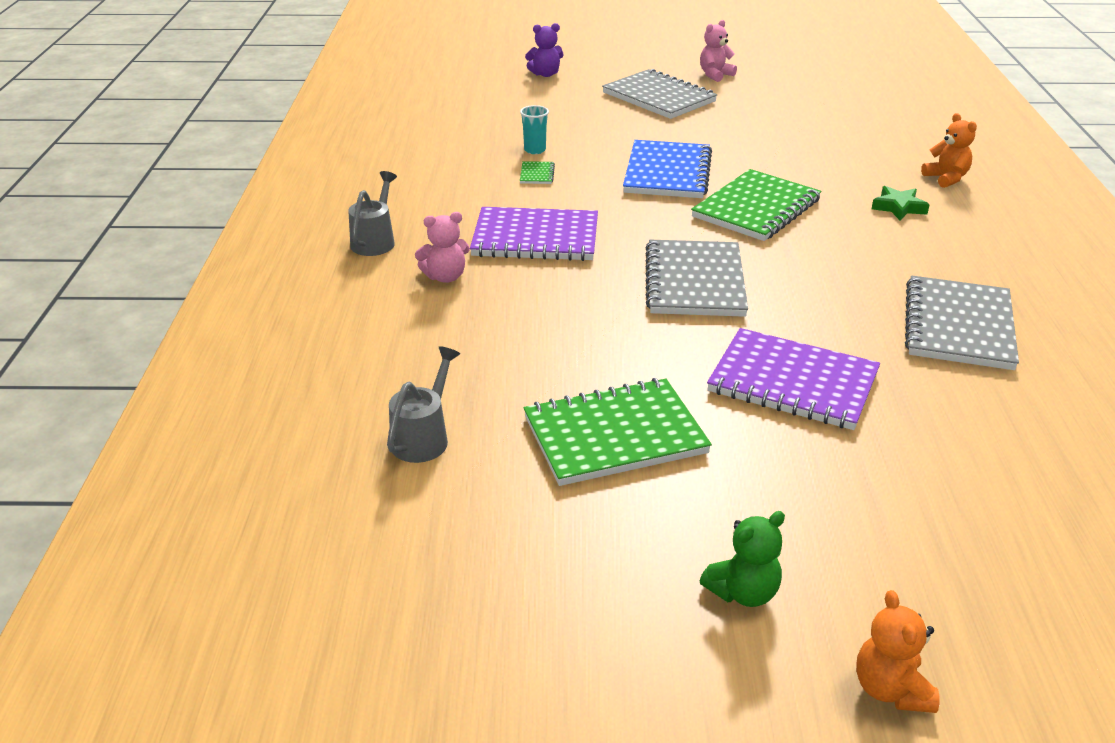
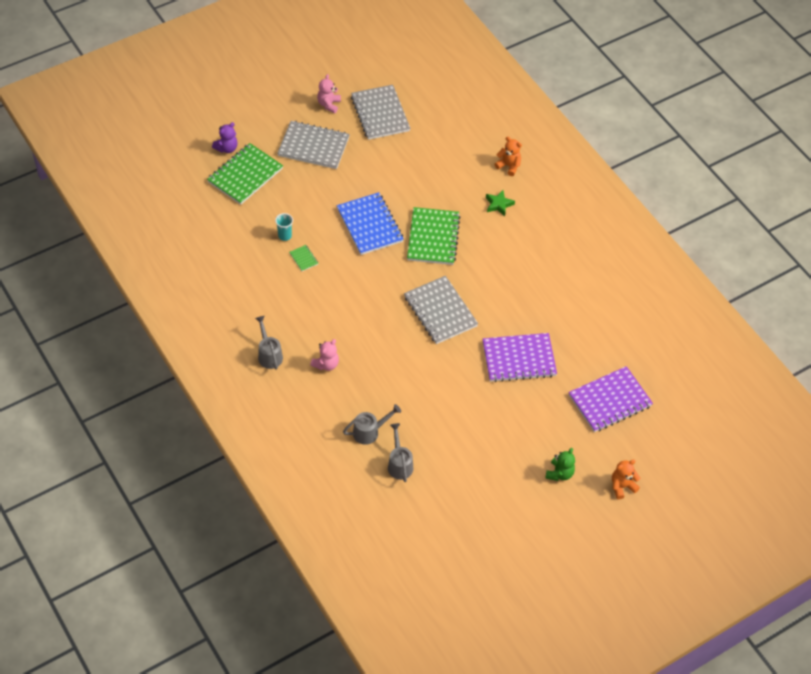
camera: 35 degrees left, 20 degrees up
purple notebook [470,207,598,261] -> purple notebook moved to [569,366,653,432]
green notebook [524,378,712,486] -> green notebook moved to [207,143,283,205]
orange teddy bear [856,590,939,713] -> orange teddy bear turned 105 degrees clockwise [612,460,640,499]
grey notebook [905,276,1019,370] -> grey notebook moved to [351,85,410,140]
none -> grey watering can [343,404,401,445]

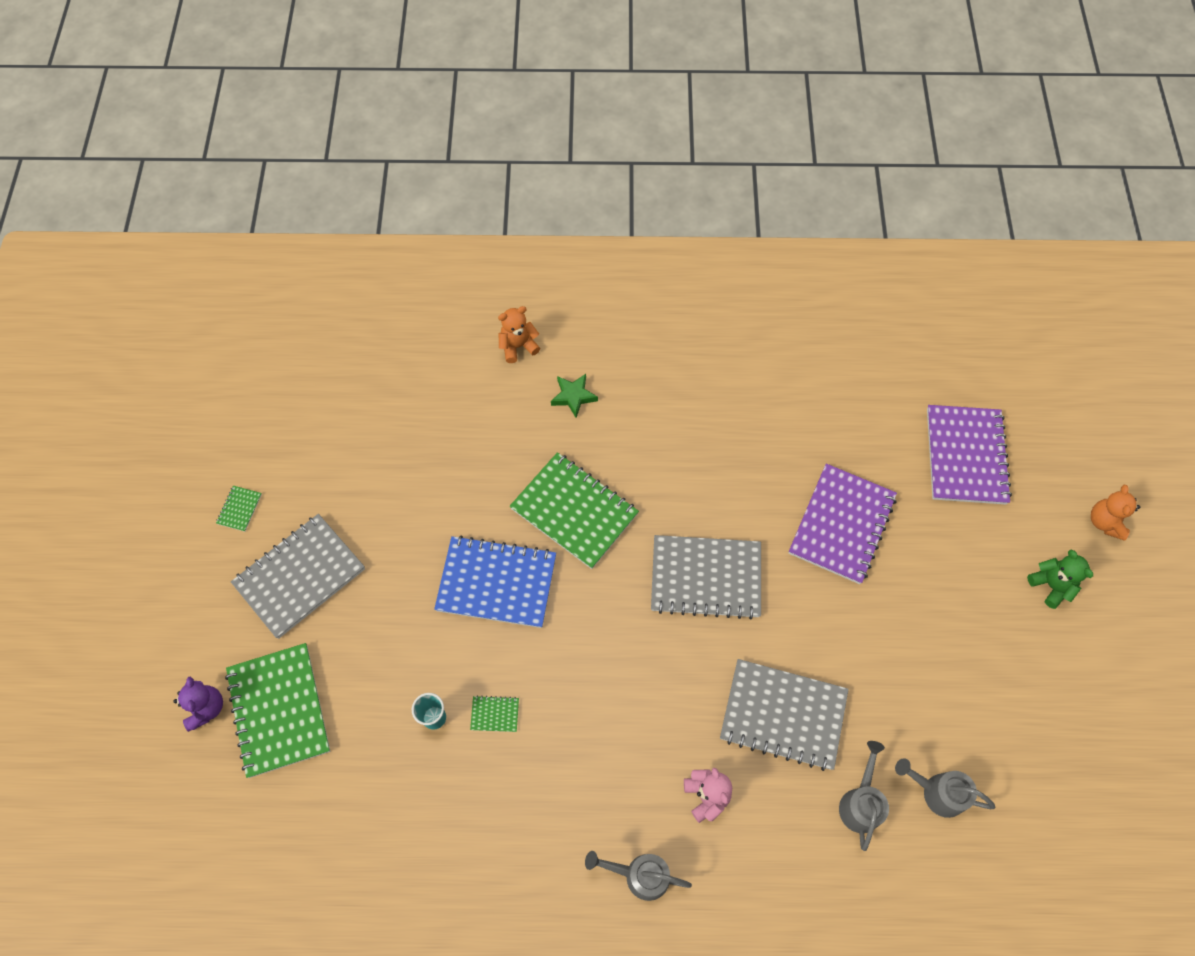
camera: 55 degrees left, 10 degrees up
pink teddy bear [317,74,341,113] -> green notebook [216,486,262,532]
grey notebook [351,85,410,140] -> grey notebook moved to [720,659,849,771]

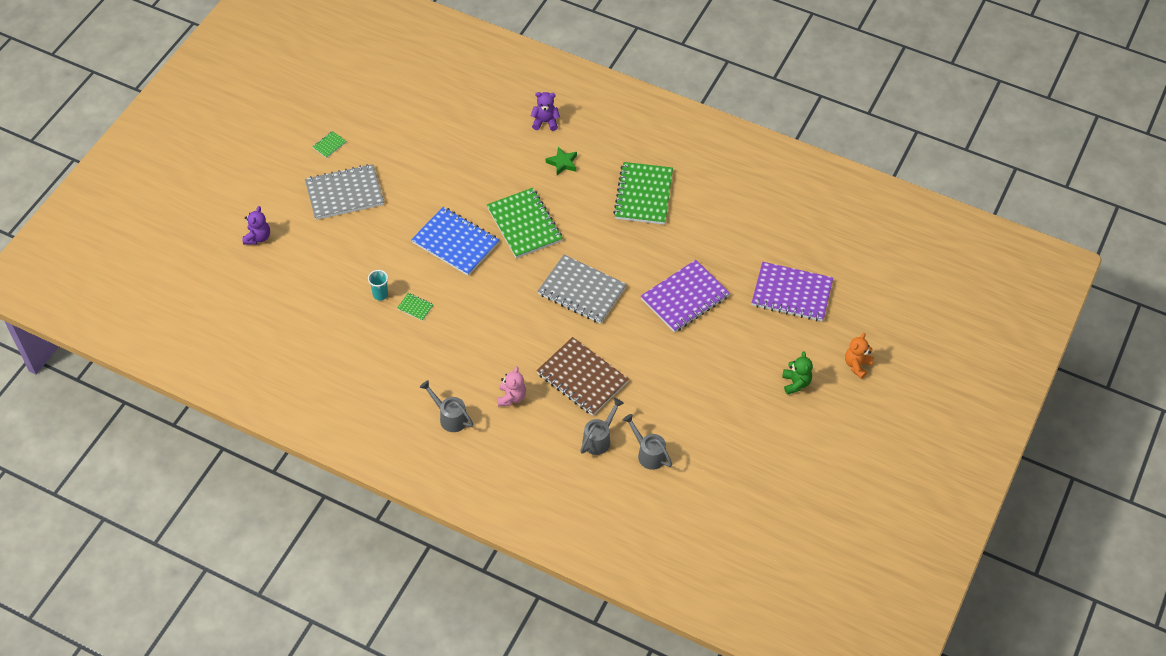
camera: 25 degrees right, 10 degrees down
green notebook [225,643,330,778] -> green notebook moved to [613,162,673,225]
orange teddy bear [498,306,540,363] -> purple teddy bear [531,92,560,131]
grey notebook [720,659,849,771] -> brown notebook [536,337,629,416]
purple notebook [927,405,1012,504] -> purple notebook turned 75 degrees clockwise [752,262,833,321]

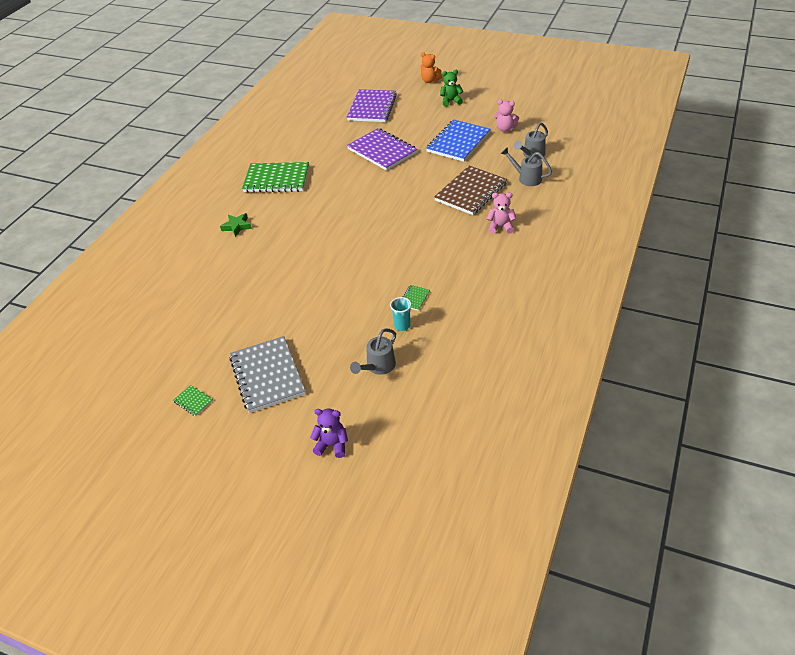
camera: 90 degrees left, 10 degrees down
blue notebook [411,207,499,276] -> blue notebook moved to [426,120,490,162]
grey watering can [420,380,473,432] -> grey watering can moved to [350,328,396,375]
green notebook [487,188,563,258] -> none
purple teddy bear [531,92,560,131] -> none
grey notebook [538,255,627,324] -> none
none -> pink teddy bear [494,100,519,132]

